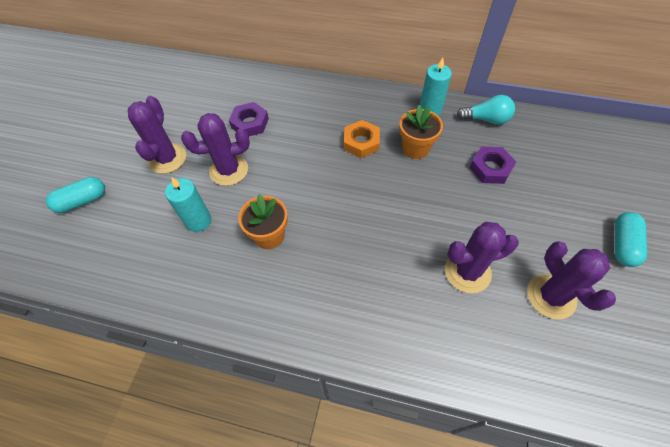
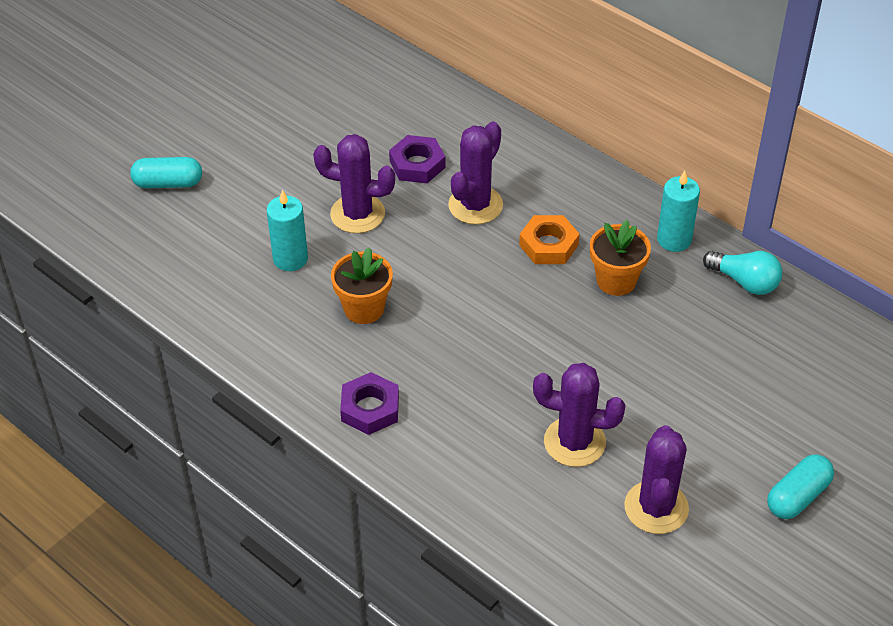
camera: 25 degrees right, 10 degrees down
purple cactus [128,96,186,174] -> purple cactus moved to [448,122,503,225]
purple nut [470,146,516,184] -> purple nut moved to [340,372,399,435]

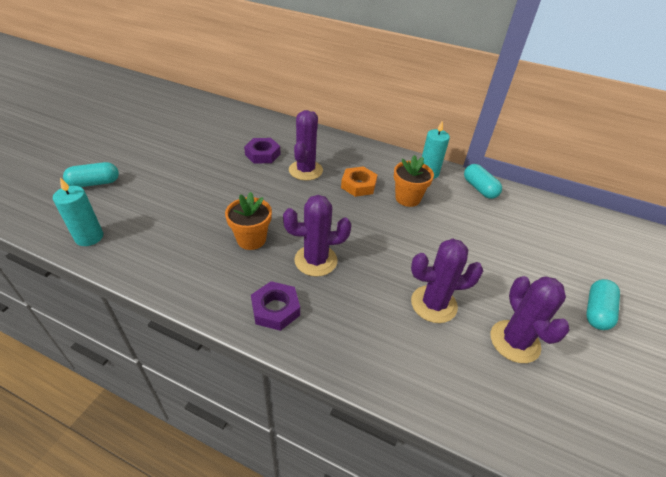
camera: 20 degrees left, 5 degrees down
turquoise candle [267,190,308,271] -> turquoise candle moved to [53,178,103,246]
purple cactus [313,134,395,233] -> purple cactus moved to [283,195,351,277]
turquoise light bulb [703,251,782,295] -> turquoise capsule [464,164,502,199]

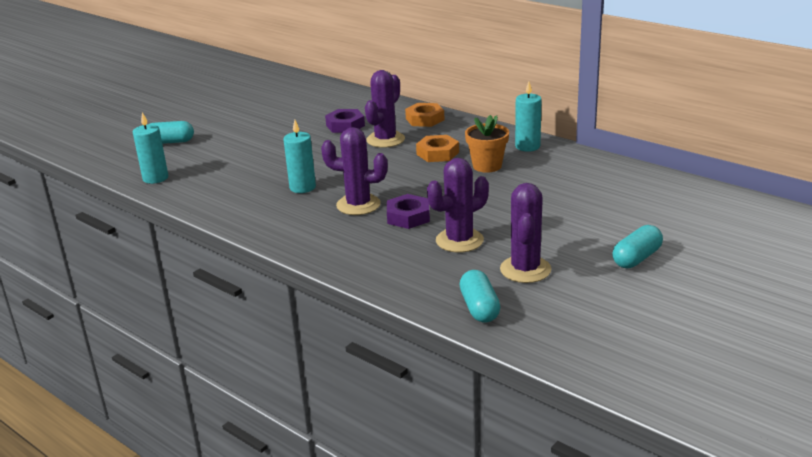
camera: 20 degrees right, 15 degrees down
orange flower pot [225,192,272,250] -> turquoise candle [283,120,316,193]
purple nut [251,281,300,331] -> purple nut moved to [387,194,430,229]
purple cactus [411,238,483,323] -> purple cactus turned 45 degrees counterclockwise [427,158,489,252]
turquoise capsule [464,164,502,199] -> turquoise capsule moved to [460,270,500,323]
none -> orange nut [405,103,444,127]

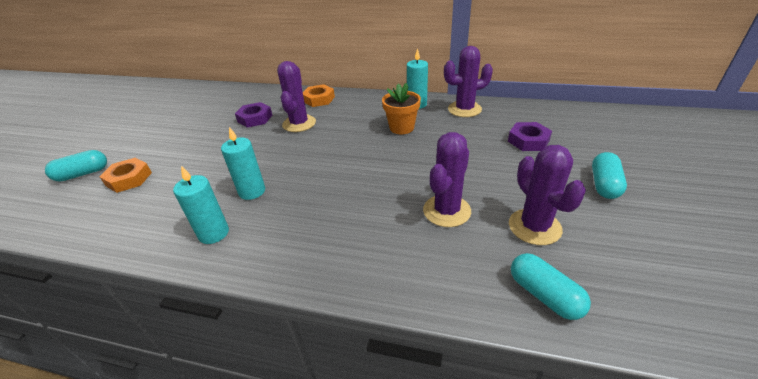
camera: 25 degrees left, 10 degrees up
turquoise candle [133,112,168,184] -> turquoise candle moved to [173,166,229,244]
purple cactus [321,127,388,215] -> purple cactus moved to [444,46,493,117]
purple nut [387,194,430,229] -> purple nut moved to [508,122,552,151]
orange nut [416,135,459,162] -> orange nut moved to [99,158,152,193]

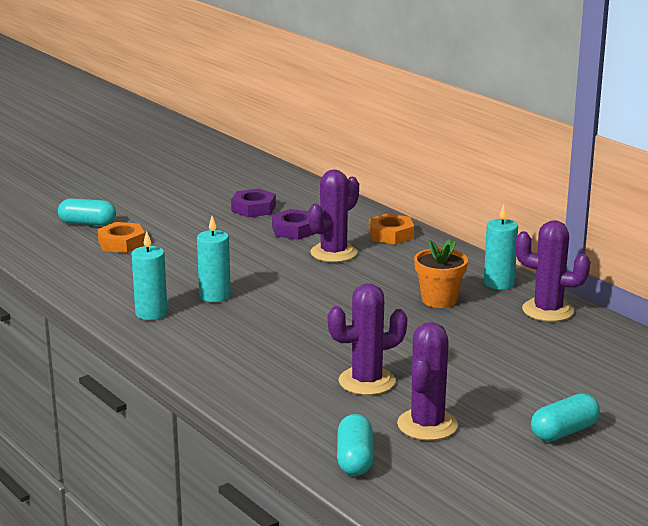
camera: 35 degrees right, 15 degrees down
purple nut [508,122,552,151] -> purple nut moved to [231,189,276,217]

